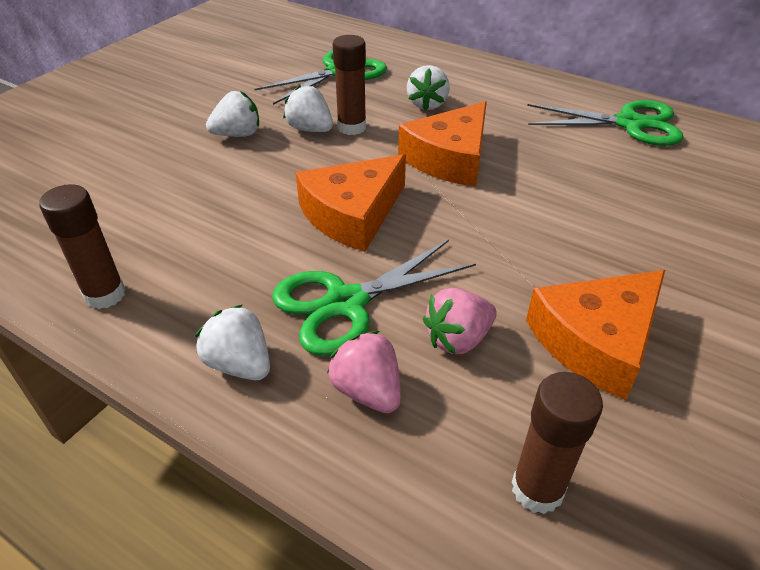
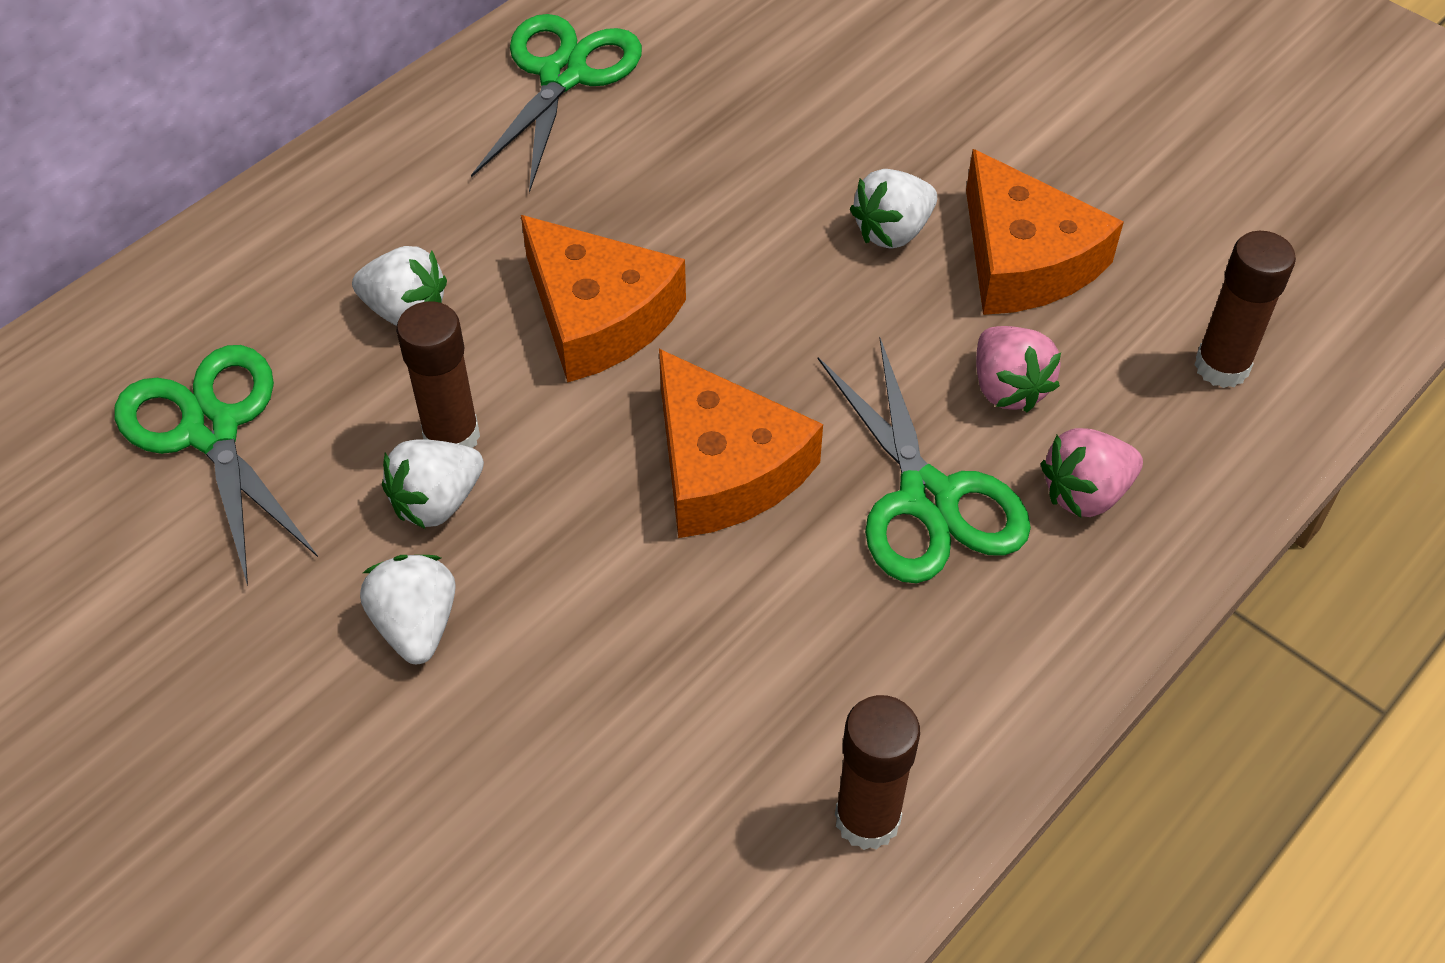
camera: 80 degrees left, 10 degrees up
white strawberry [195,305,270,380] -> white strawberry moved to [850,169,937,249]

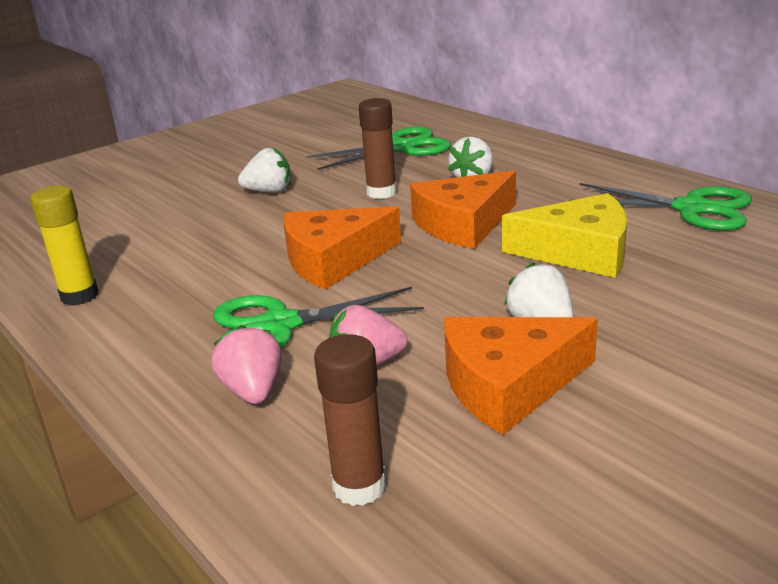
camera: 100 degrees right, 25 degrees down
white strawberry [382,439,484,529] -> none
brown glue stick [835,695,920,850] -> yellow glue stick [30,186,99,305]
none -> yellow cheese [502,193,627,278]

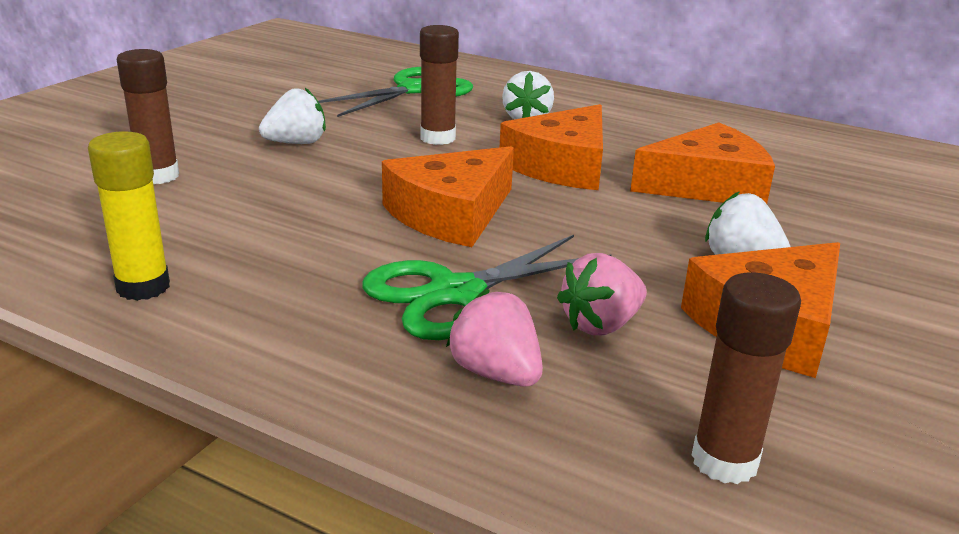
camera: 25 degrees left, 0 degrees up
yellow cheese [502,193,627,278] -> orange cheese [630,122,775,204]
green scissors [569,183,752,231] -> none
none -> brown glue stick [116,49,179,184]

